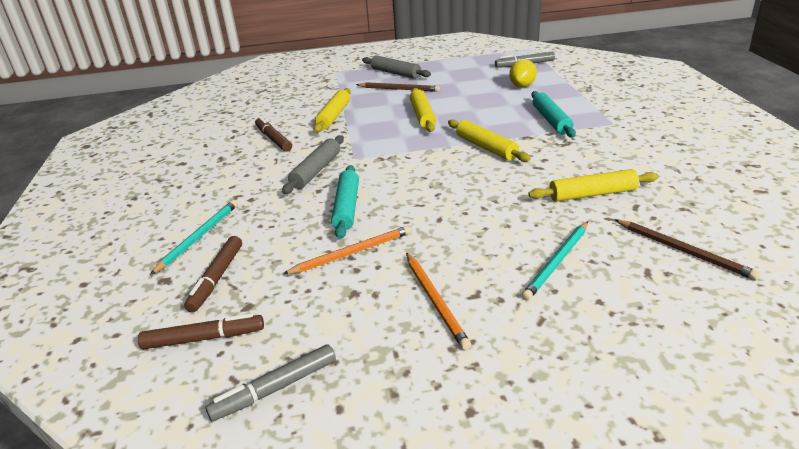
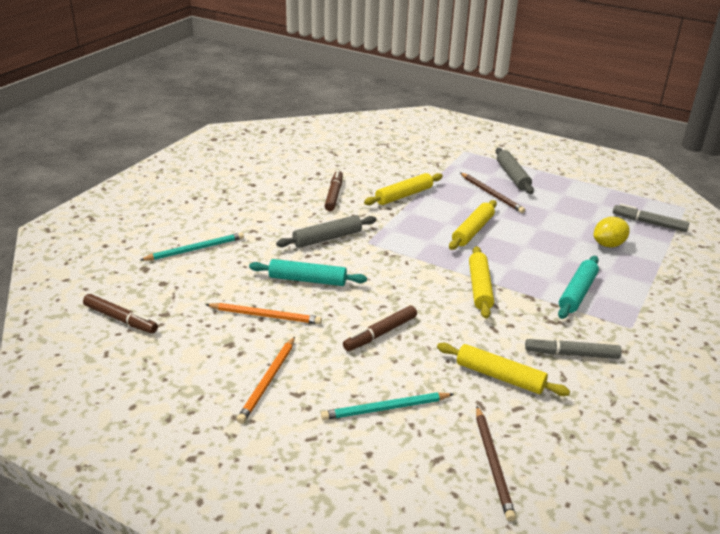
camera: 35 degrees right, 0 degrees up
brown marker [184,236,242,312] -> brown marker moved to [343,306,417,351]
grey marker [205,344,336,421] -> grey marker moved to [525,337,622,359]
turquoise rolling pin [331,165,359,239] -> turquoise rolling pin turned 60 degrees clockwise [249,259,367,286]

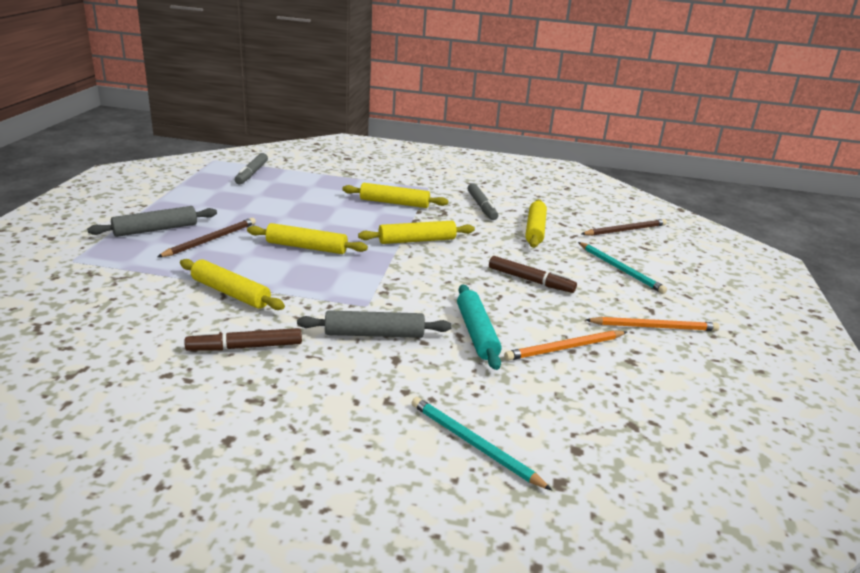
camera: 110 degrees left, 5 degrees down
brown marker [83,294,158,333] -> none
orange pencil [205,303,322,324] -> orange pencil turned 105 degrees counterclockwise [504,330,627,361]
grey rolling pin [276,215,376,248] -> grey rolling pin turned 45 degrees counterclockwise [297,310,452,338]
turquoise rolling pin [558,256,599,319] -> yellow rolling pin [342,183,448,208]
yellow lemon [594,217,630,248] -> none

